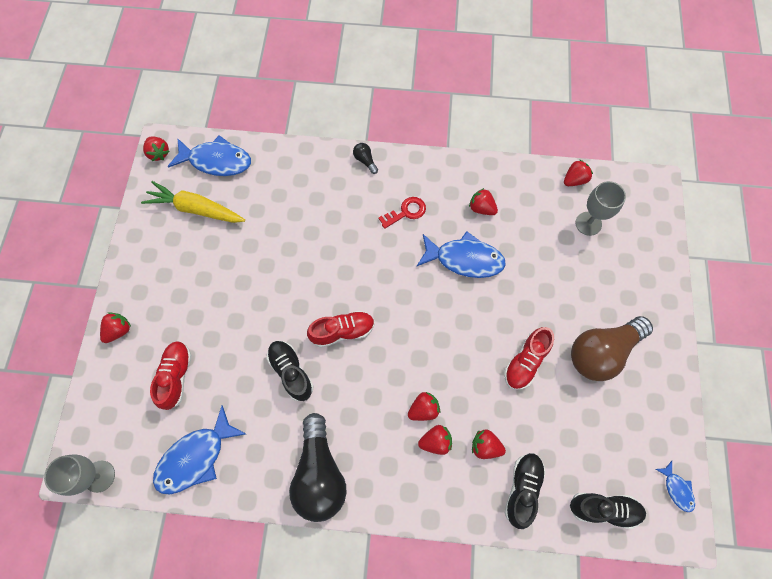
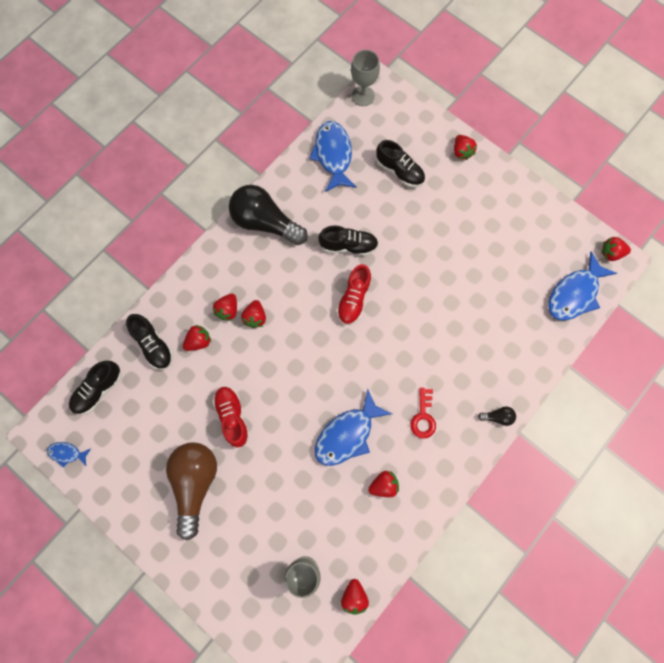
camera: 125 degrees right, 5 degrees up
yellow carrot [141,181,245,223] -> none
red shoe [150,341,192,410] -> black shoe [376,140,425,187]

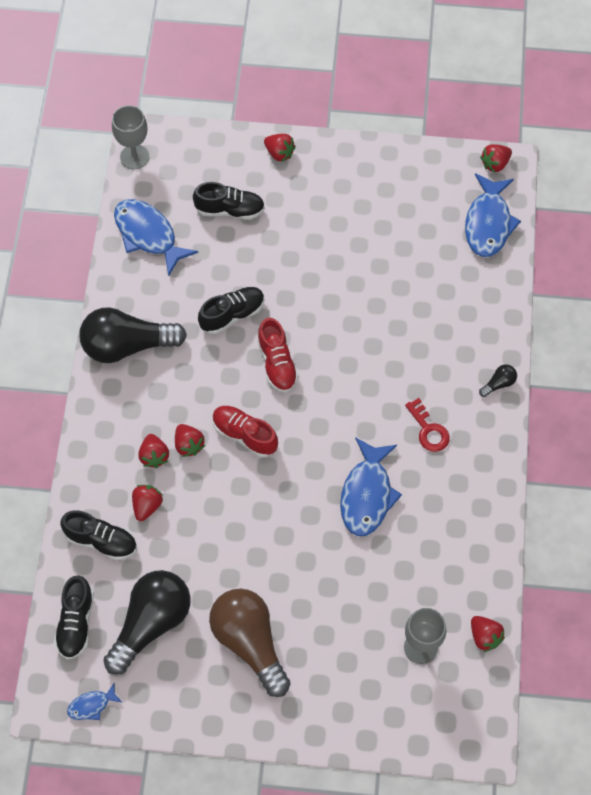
camera: 35 degrees left, 10 degrees down
red shoe [213,386,250,447] -> red shoe moved to [213,406,278,457]
red strawberry [368,471,399,497] -> none
none -> black light bulb [103,570,191,675]

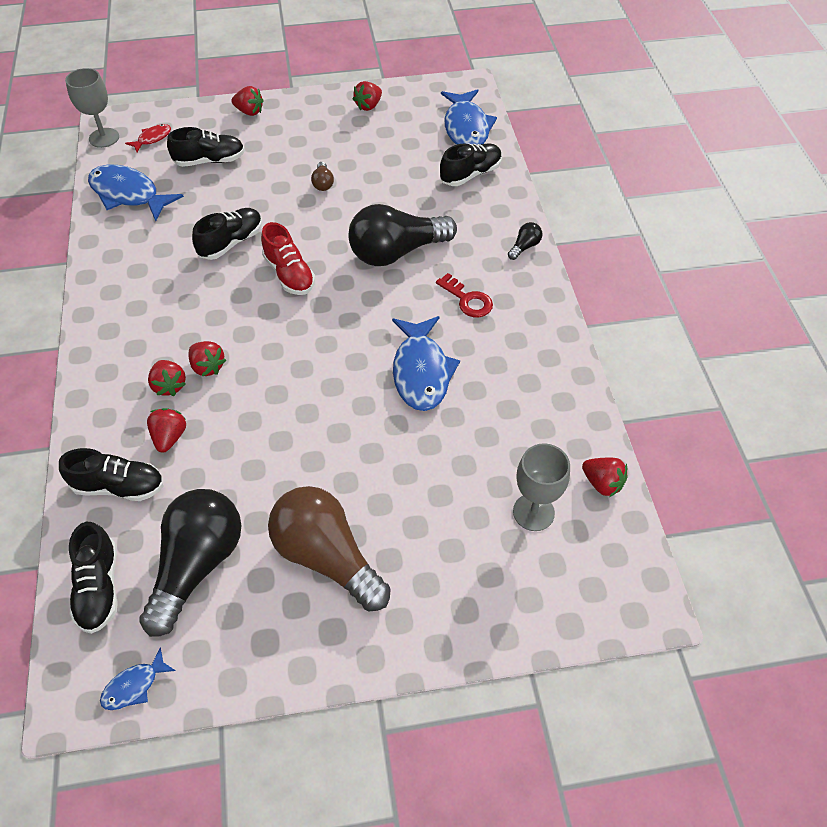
camera: 15 degrees left, 10 degrees down
black light bulb [79,307,187,363] -> black light bulb moved to [348,204,457,266]
red shoe [213,406,278,457] -> none
red strawberry [480,144,512,173] -> red strawberry moved to [353,81,382,111]
none -> red fish [125,124,171,152]
none -> brown light bulb [311,162,334,191]
none -> black shoe [440,143,502,186]

